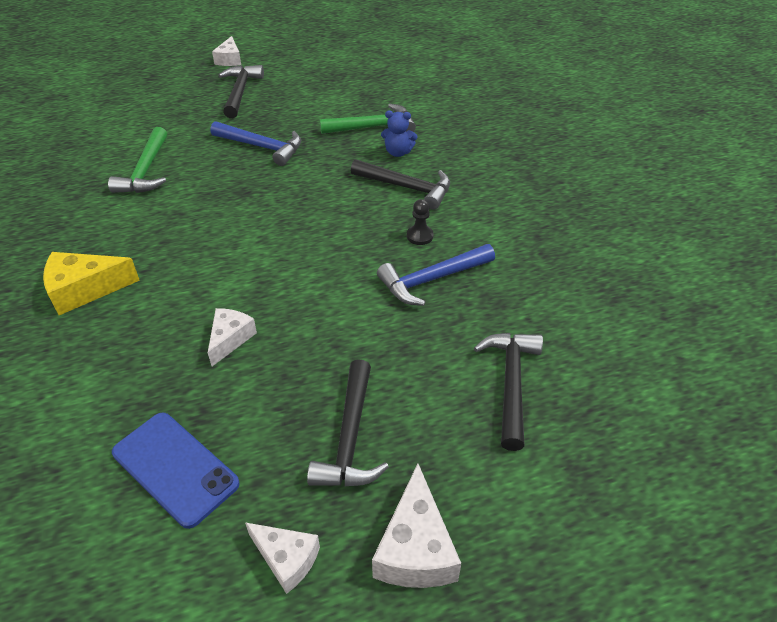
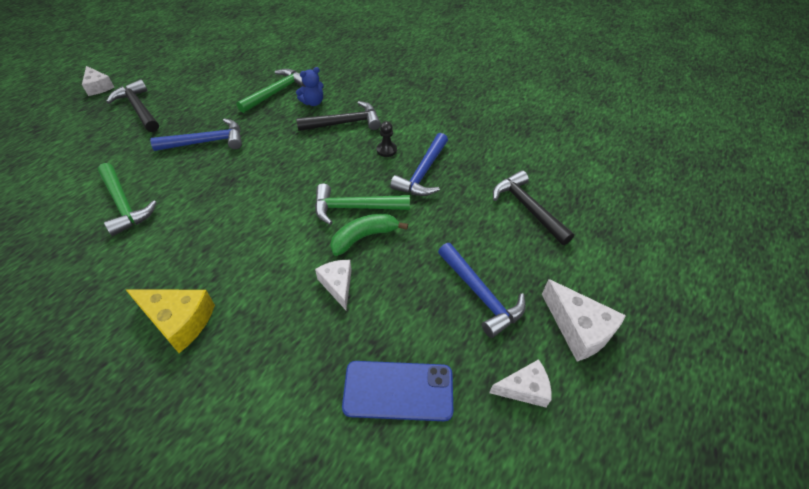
camera: 40 degrees left, 5 degrees up
yellow cheese [43,252,140,315] -> yellow cheese turned 105 degrees counterclockwise [125,289,215,353]
black hammer [307,359,389,486] -> blue hammer [438,243,526,338]
none -> green hammer [315,184,410,225]
none -> green banana [330,213,408,256]

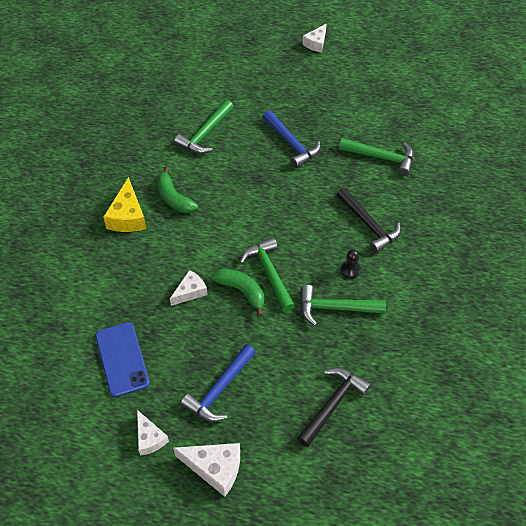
camera: 70 degrees right, 5 degrees up
black hammer [106,79,159,132] -> none
blue teddy bear [296,67,324,106] -> none
blue hammer [390,133,448,196] -> green hammer [301,285,386,326]
white cheese [542,279,626,362] -> white cheese turned 105 degrees counterclockwise [173,443,240,497]
none -> green banana [157,167,198,213]

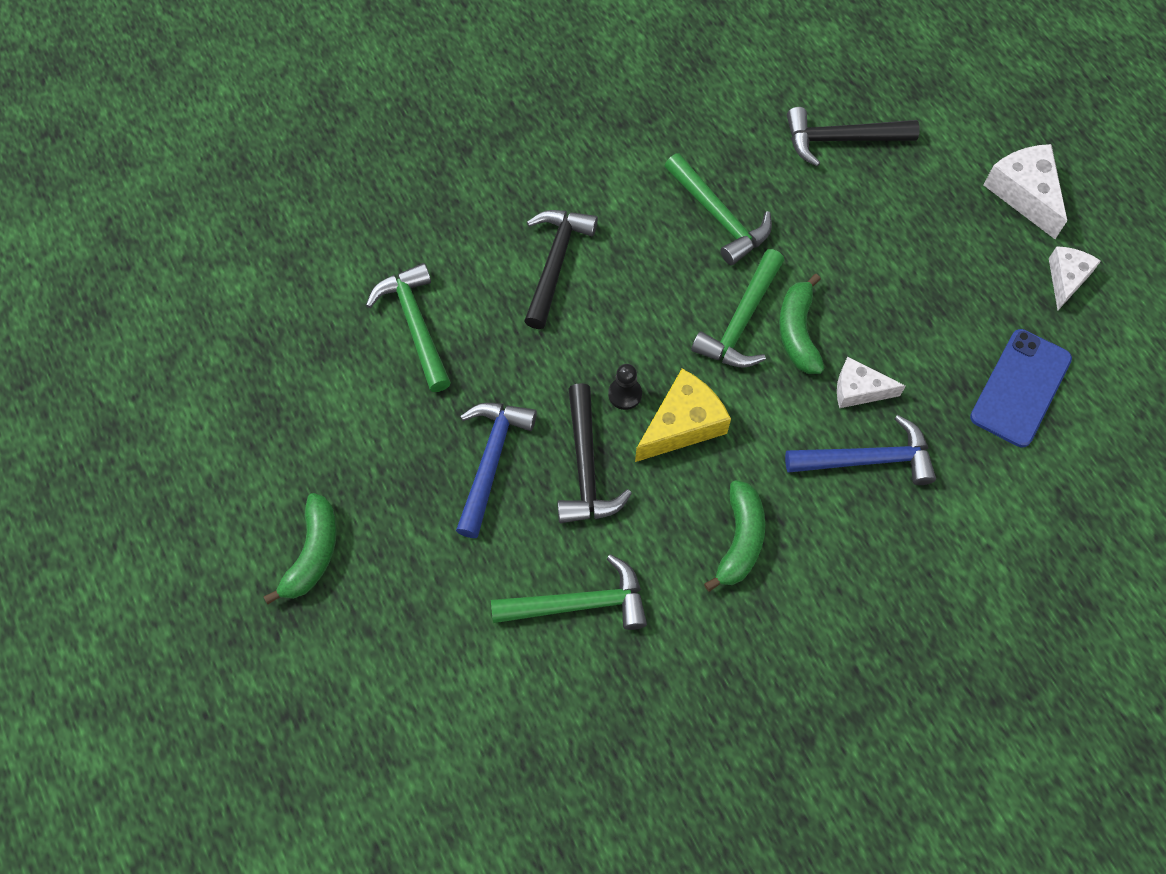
camera: 130 degrees left, 10 degrees up
yellow cheese [103,177,146,232] -> yellow cheese moved to [635,369,731,462]
blue hammer [181,344,256,422] -> blue hammer moved to [785,415,936,485]
white cheese [302,23,327,53] -> none
black pawn [341,249,361,279] -> black pawn moved to [608,364,642,410]
none -> green banana [264,493,337,604]
none -> black hammer [557,383,632,523]

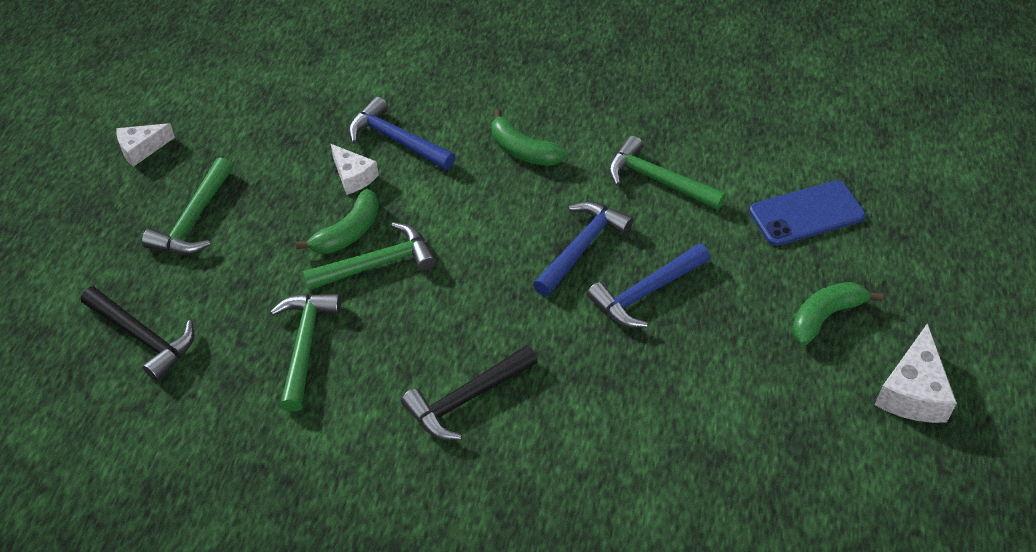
camera: 140 degrees left, 15 degrees down
green hammer [366,263,451,392] -> green hammer moved to [142,158,233,255]
black hammer [557,383,632,523] -> blue hammer [533,201,633,296]
black pawn [608,364,642,410] -> none
yellow cheese [635,369,731,462] -> none
green banana [704,480,765,592] -> green banana turned 105 degrees counterclockwise [491,109,567,166]
blue phone [970,329,1072,447] -> blue phone moved to [749,180,866,246]
white cheese [984,144,1067,239] -> white cheese moved to [875,324,957,423]

